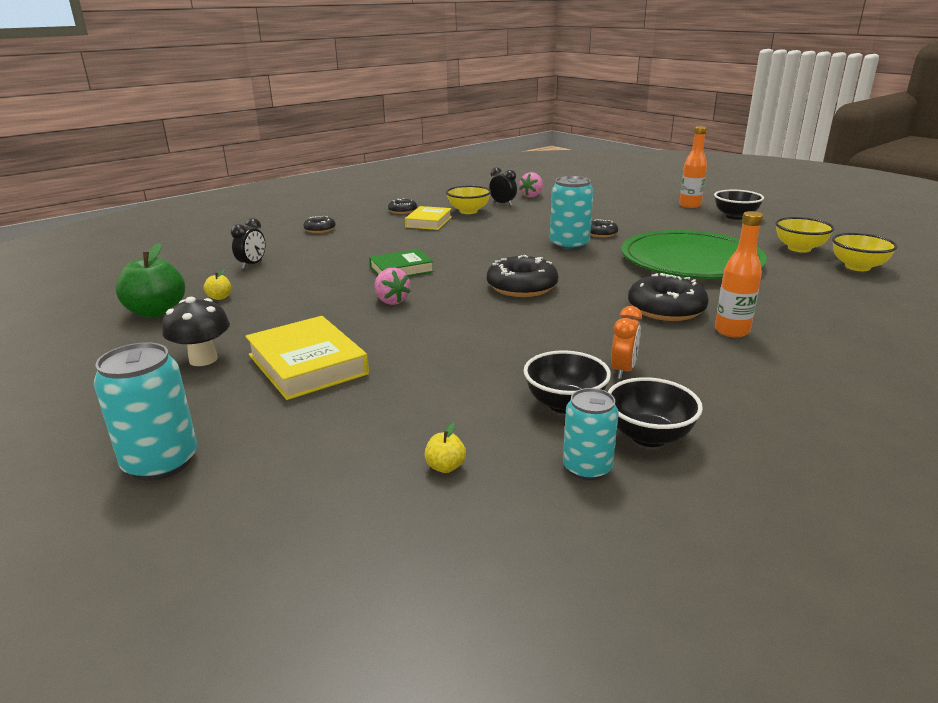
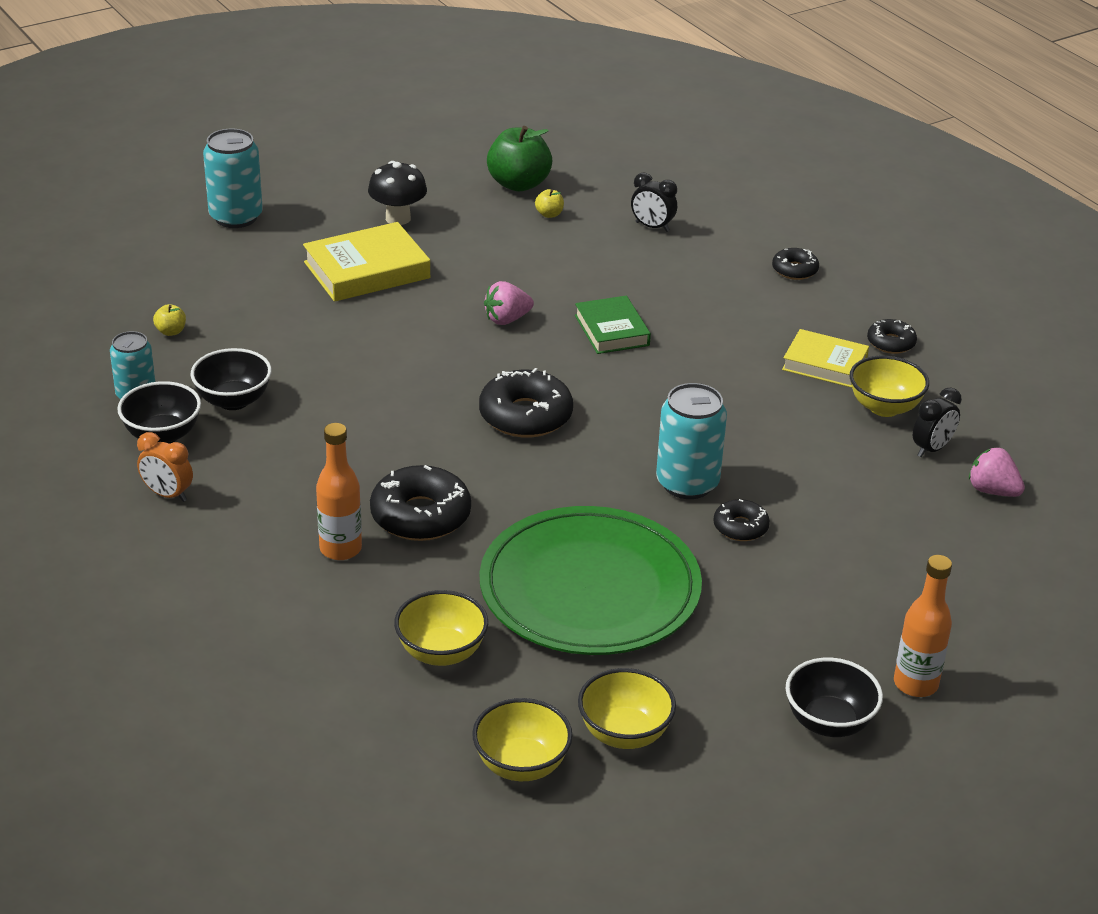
camera: 95 degrees right, 10 degrees up
orange clock [611,306,642,379] -> orange clock moved to [137,432,193,502]
none -> yellow bowl [394,590,488,666]

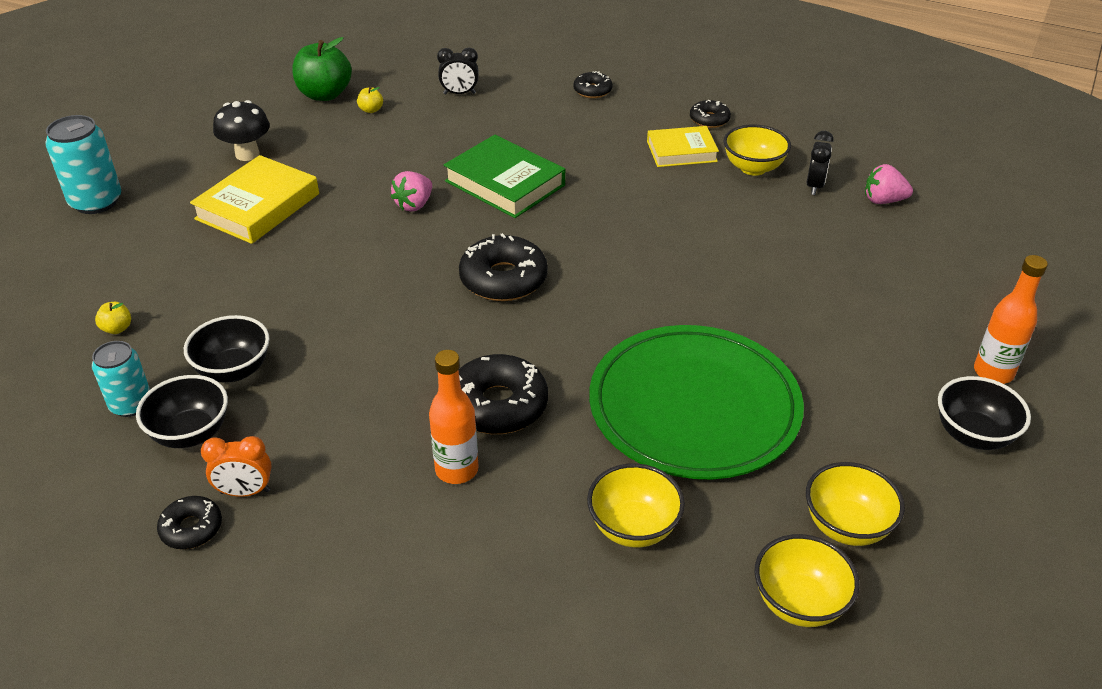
camera: 30 degrees left, 5 degrees up
green book [575,296,651,354] -> green book [444,135,565,218], size x1.51
turquoise can [656,383,727,499] -> none
black donut [713,499,770,541] -> black donut moved to [157,496,222,549]

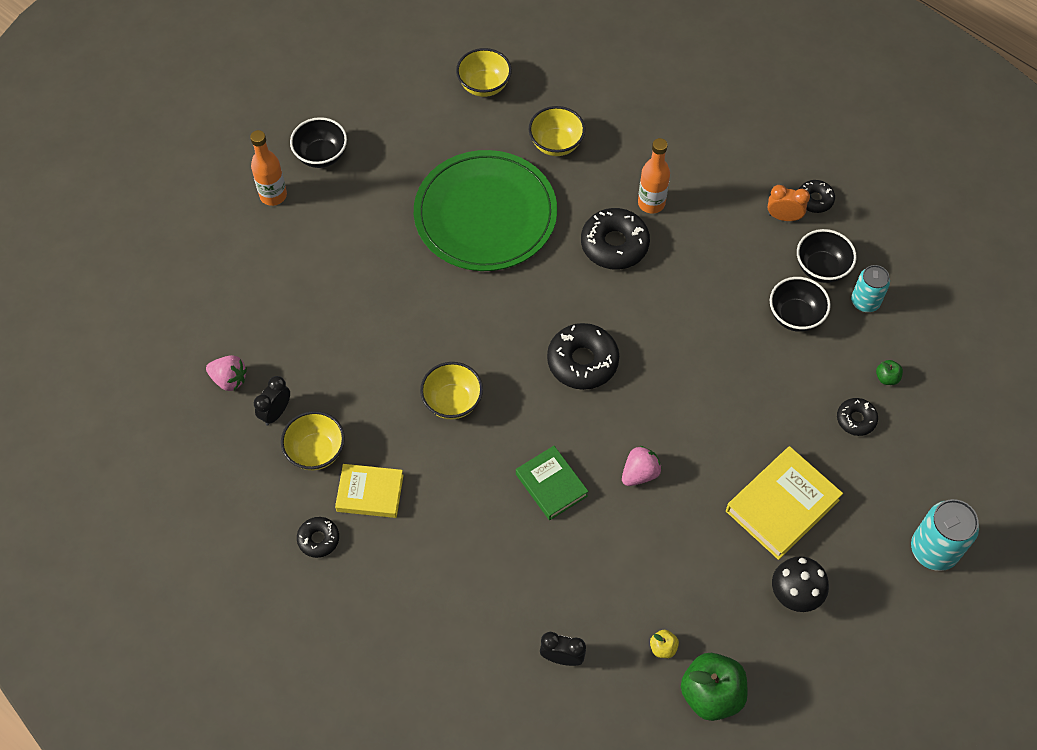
camera: 165 degrees left, 20 degrees up
yellow apple [95,302,131,334] -> green apple [876,360,903,385]
green book [444,135,565,218] -> green book [516,446,589,520], size x0.66
black donut [573,71,613,98] -> black donut moved to [837,398,878,436]
yellow bowl [806,462,905,546] -> yellow bowl moved to [420,362,483,419]

